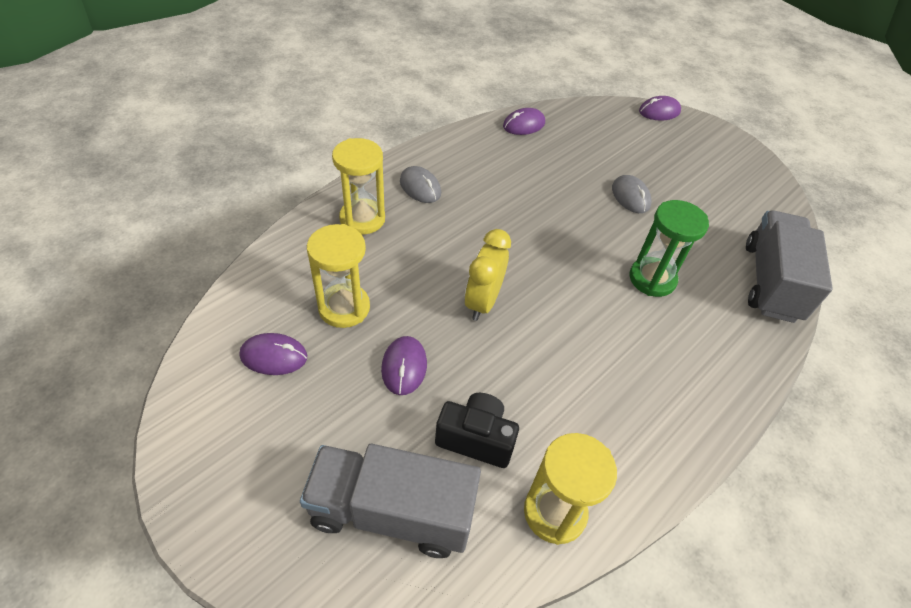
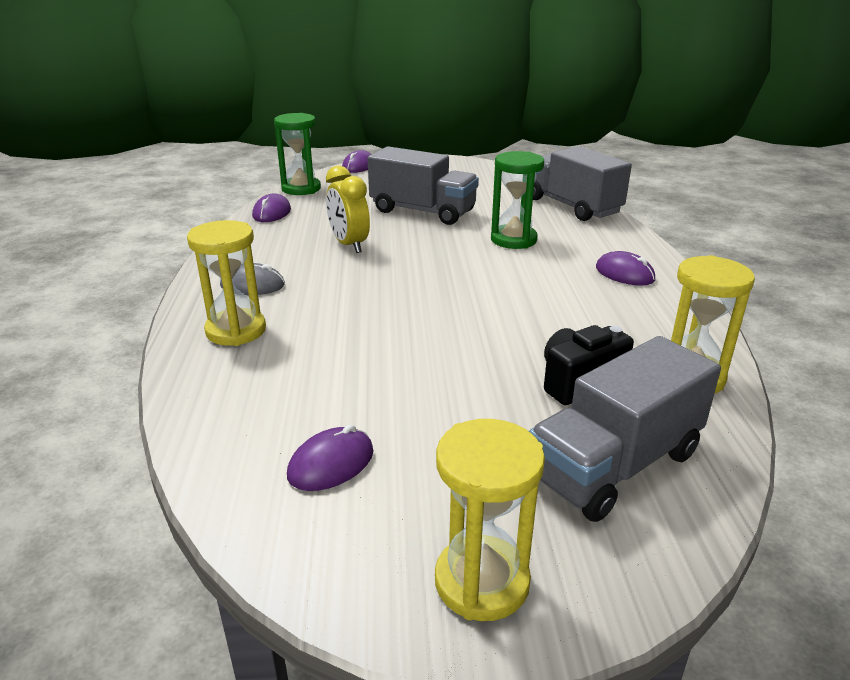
camera: 45 degrees left, 20 degrees down
yellow hourglass [307,224,370,328] -> yellow hourglass moved to [435,419,545,621]
purple mouse [381,336,427,395] -> purple mouse moved to [596,251,655,286]
yellow clock [464,229,511,321] -> yellow clock moved to [326,165,370,253]
grey mouse [612,175,652,213] -> grey truck [367,146,479,225]
none -> green hourglass [274,113,321,195]

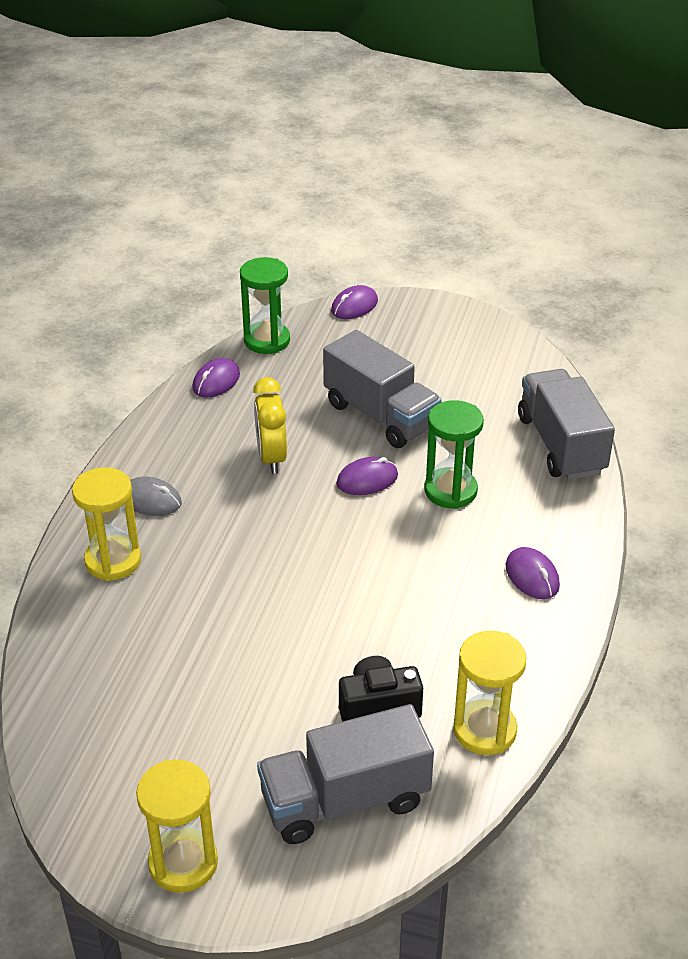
camera: 20 degrees right, 10 degrees up
purple mouse [287,424,374,491] -> purple mouse moved to [336,457,398,495]

